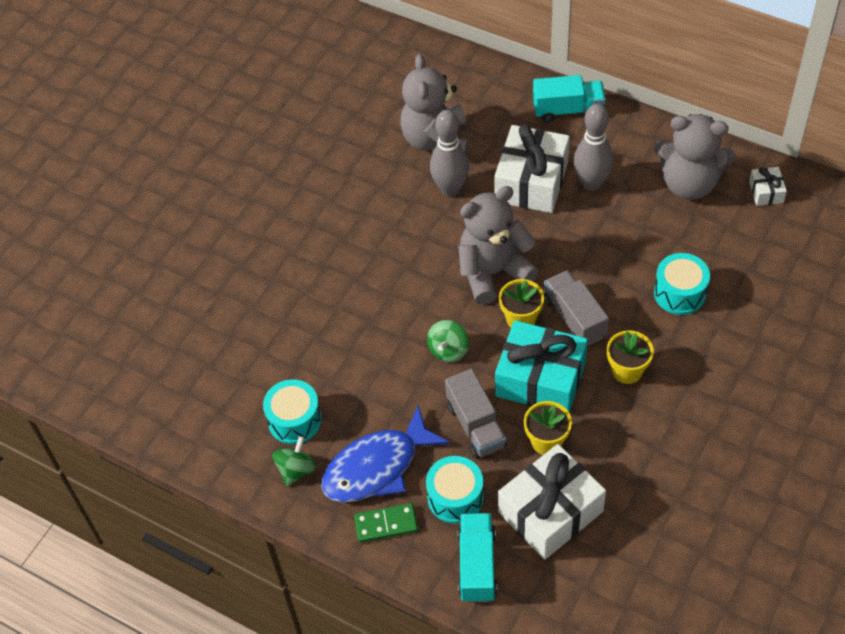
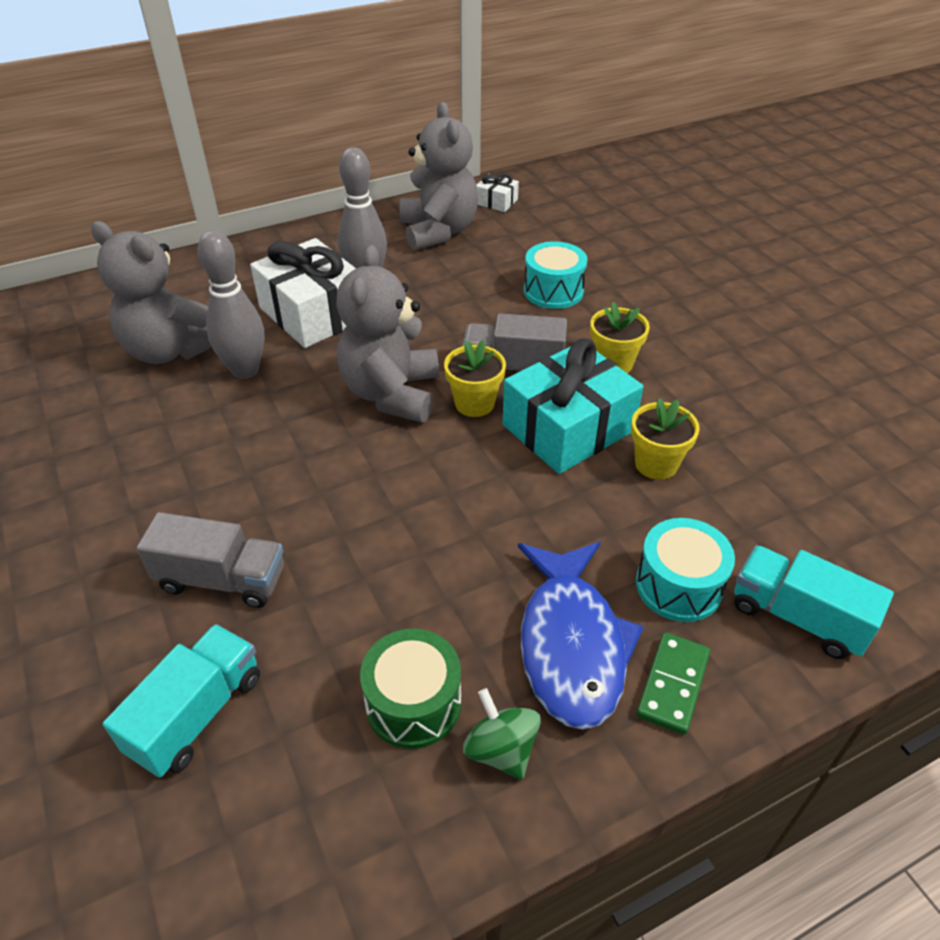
camera: 60 degrees left, 10 degrees down
turquoise drum [263,379,322,444] -> green drum [360,629,462,749]
green spinning top [427,320,469,362] -> none
grey truck [445,369,507,459] -> grey truck moved to [136,512,284,608]
white gift [498,444,606,560] -> none
turquoise truck [533,75,606,123] -> turquoise truck moved to [103,624,260,777]
grey teddy bear [654,114,736,200] -> grey teddy bear turned 60 degrees counterclockwise [400,102,478,251]

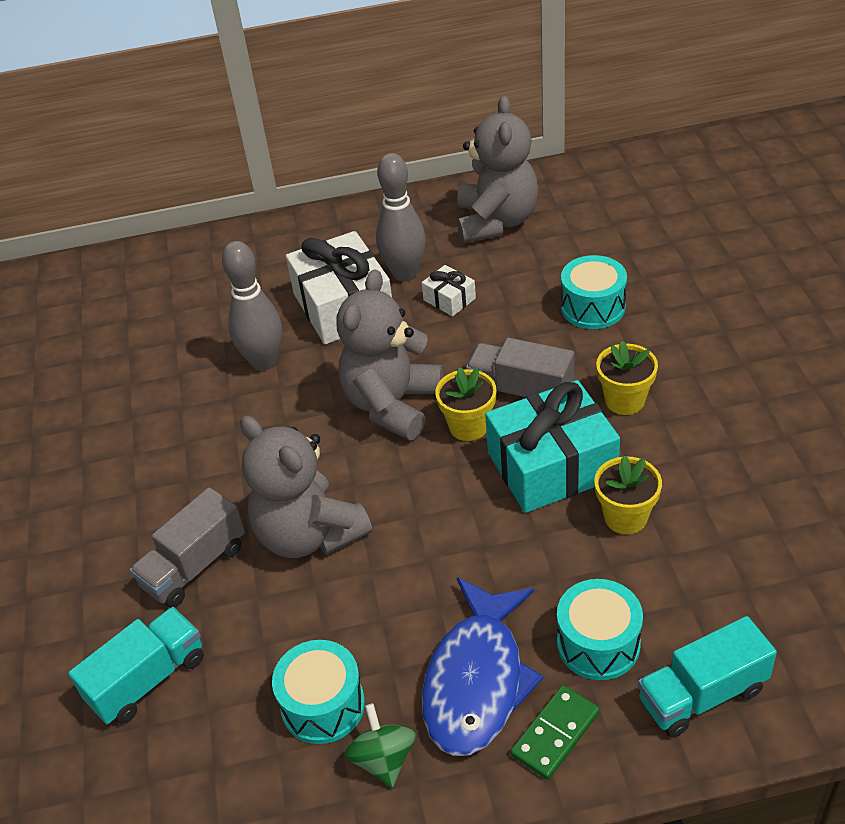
camera: 20 degrees right, 0 degrees up
grey teddy bear [91,221,212,364] -> grey teddy bear moved to [240,416,372,558]
grey truck [136,512,284,608] -> grey truck turned 105 degrees clockwise [130,487,245,608]
green drum [360,629,462,749] -> turquoise drum [272,640,365,744]
white gift [476,173,519,212] -> white gift moved to [422,265,476,316]
turquoise truck [734,545,894,659] -> turquoise truck turned 75 degrees counterclockwise [638,616,777,738]

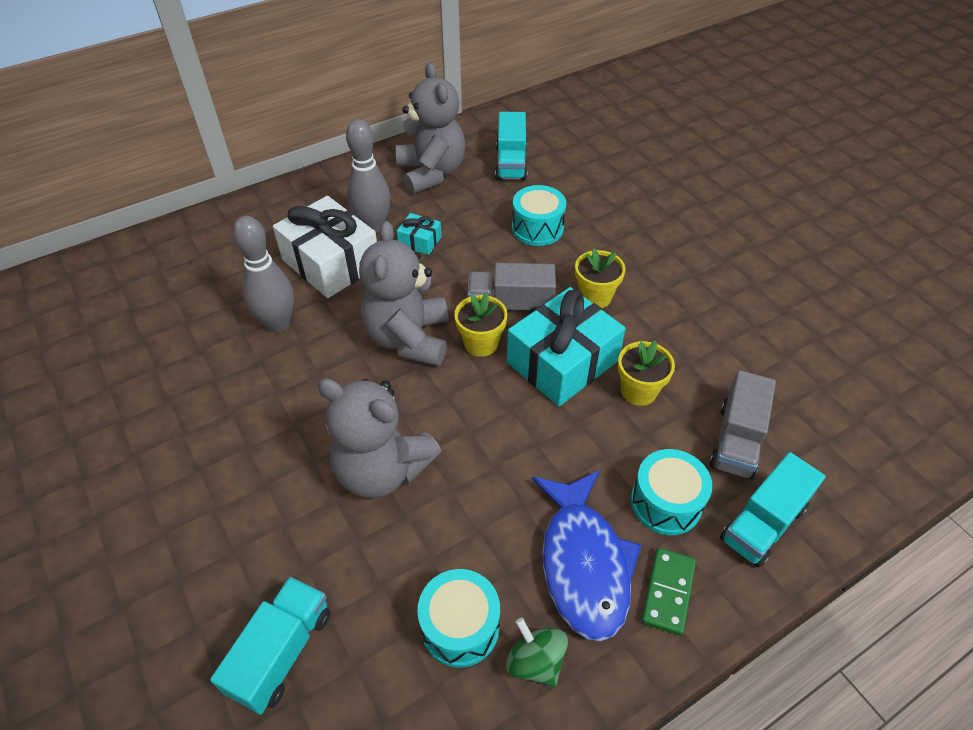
camera: 25 degrees left, 5 degrees up
grey truck [130,487,245,608] -> grey truck moved to [709,370,776,480]
white gift [422,265,476,316] -> turquoise gift [397,213,442,255]
none -> turquoise truck [495,112,528,181]

